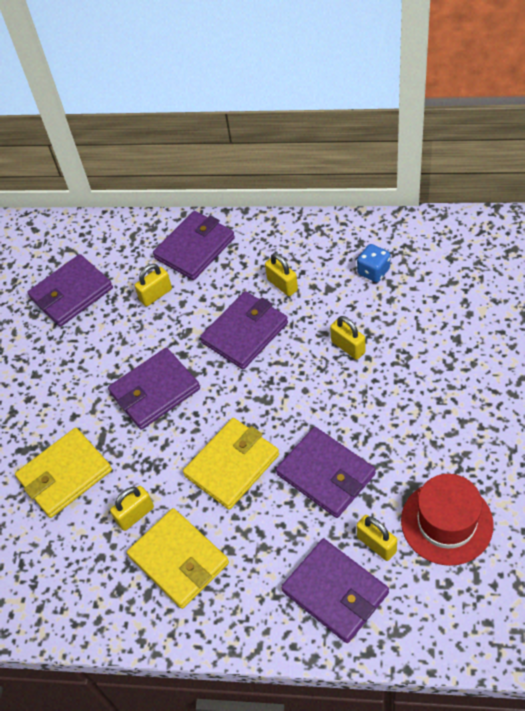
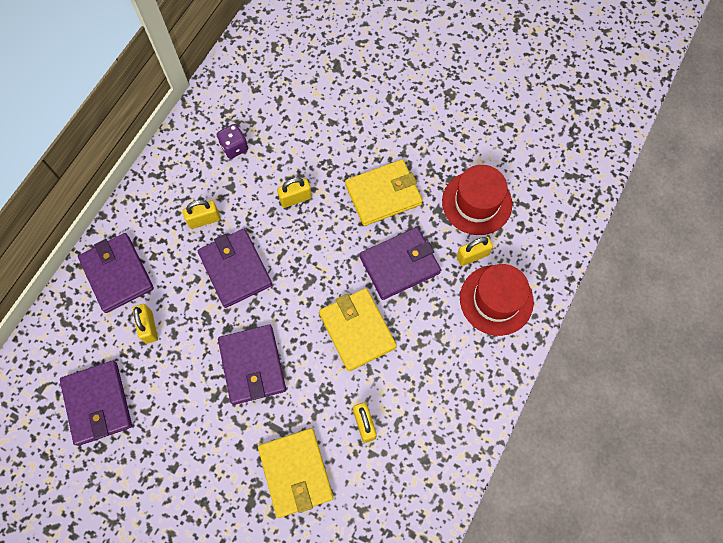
camera: 75 degrees left, 15 degrees up
yellow wallet [127,508,229,609] -> yellow wallet moved to [345,159,423,226]
purple wallet [281,539,389,643] -> red hat [460,264,534,336]
blue dice [357,244,390,282] -> purple dice [217,124,248,159]

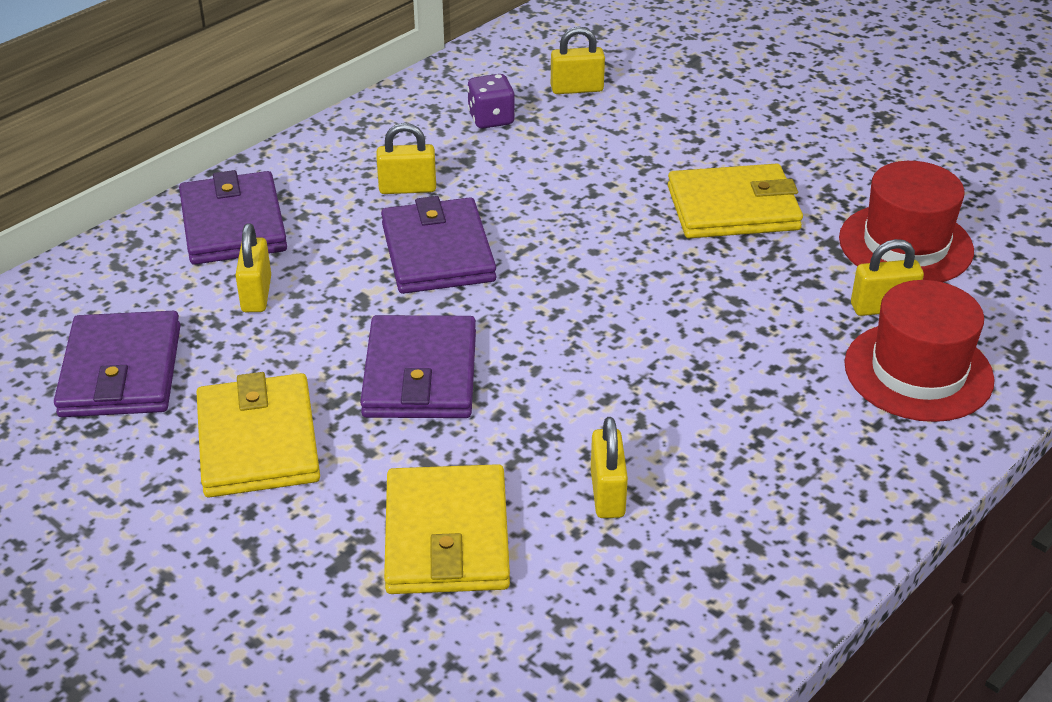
camera: 15 degrees right, 30 degrees down
yellow padlock [277,178,312,208] -> yellow padlock moved to [551,27,605,94]
yellow wallet [319,288,397,371] -> yellow wallet moved to [197,372,320,498]
purple wallet [360,227,441,300] -> none

